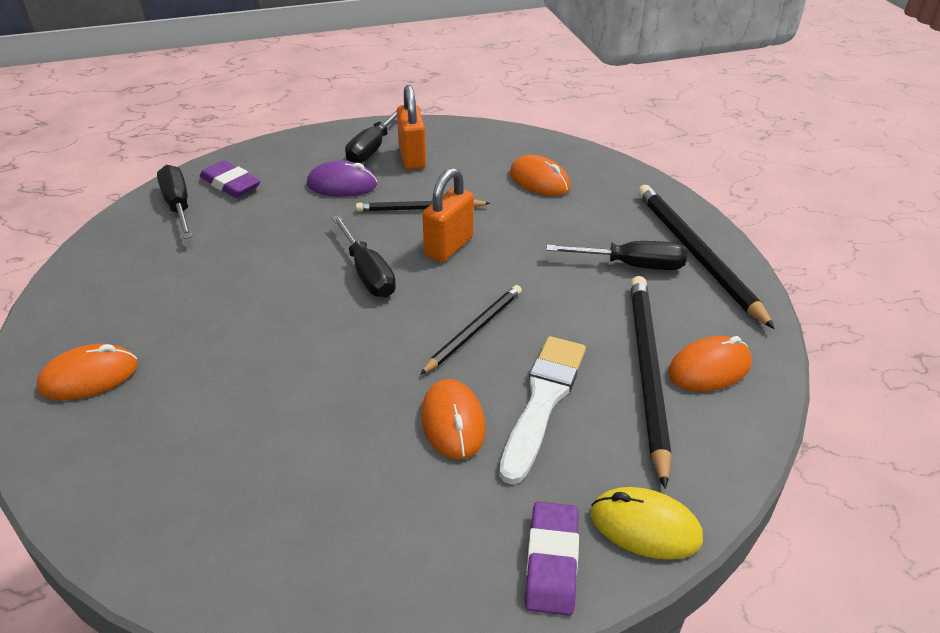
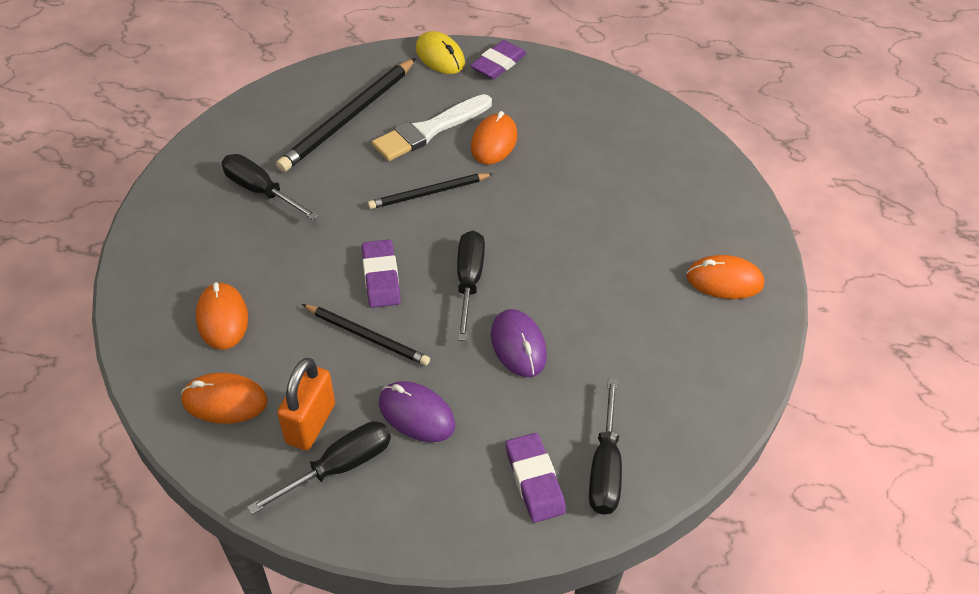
camera: 150 degrees left, 10 degrees up
orange padlock [422,168,474,262] -> purple eraser [362,240,401,308]
black pencil [638,185,775,329] -> none
orange mouse [668,336,752,392] -> orange mouse moved to [181,373,267,424]
none -> purple mouse [491,309,547,377]

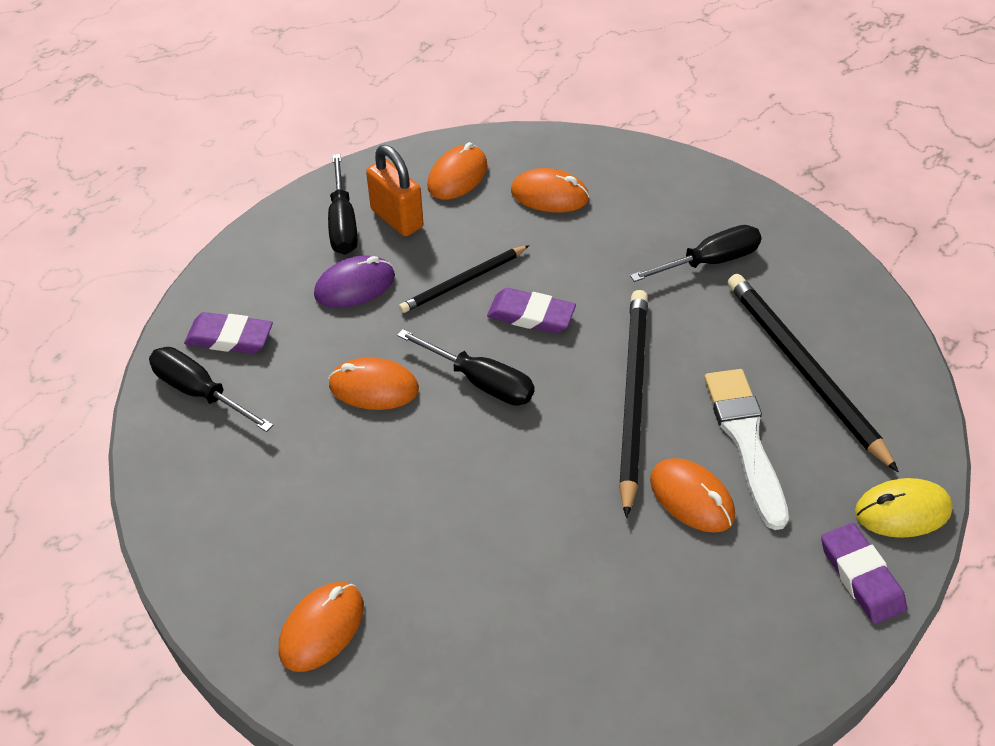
camera: 120 degrees right, 0 degrees up
black pencil [368,173,493,209] -> black pencil [619,290,648,518], size x1.67
purple mouse [491,309,547,377] -> orange mouse [328,357,419,410]

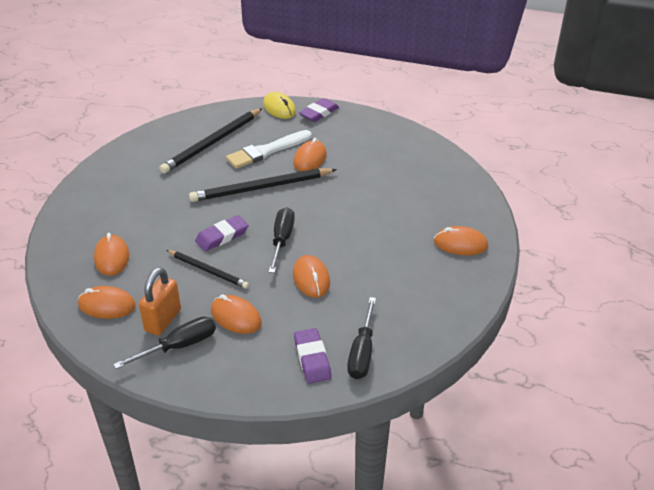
camera: 115 degrees left, 10 degrees down
purple mouse [314,256,395,308] -> orange mouse [211,294,262,334]
purple eraser [487,288,576,334] -> purple eraser turned 60 degrees clockwise [195,215,249,251]
black screwdriver [630,225,762,282] -> none

